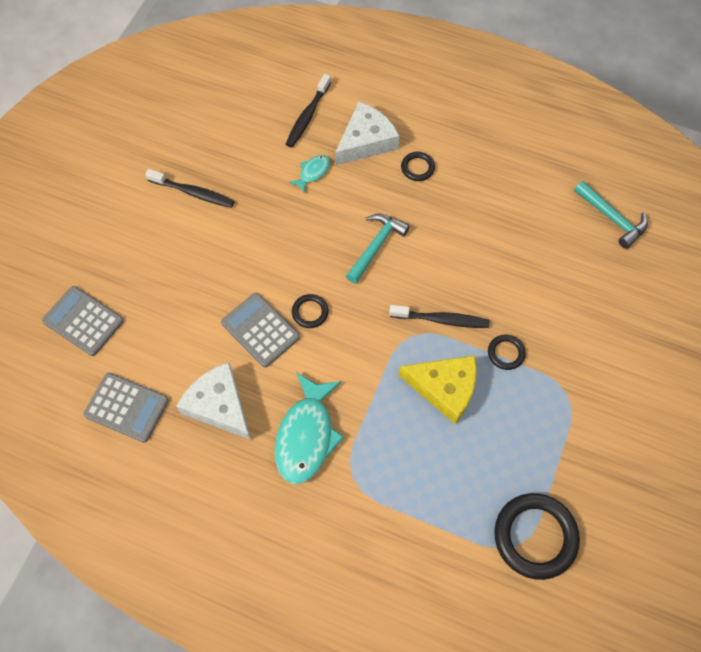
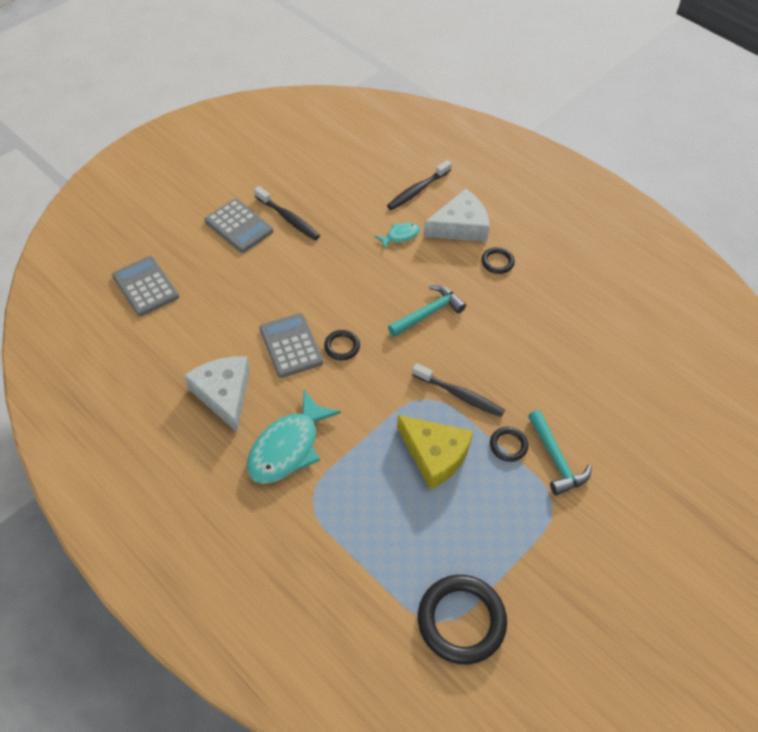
camera: 20 degrees right, 10 degrees down
grey calculator [83,373,169,443] -> grey calculator moved to [205,199,273,253]
turquoise hammer [574,181,648,249] -> turquoise hammer moved to [528,410,592,496]

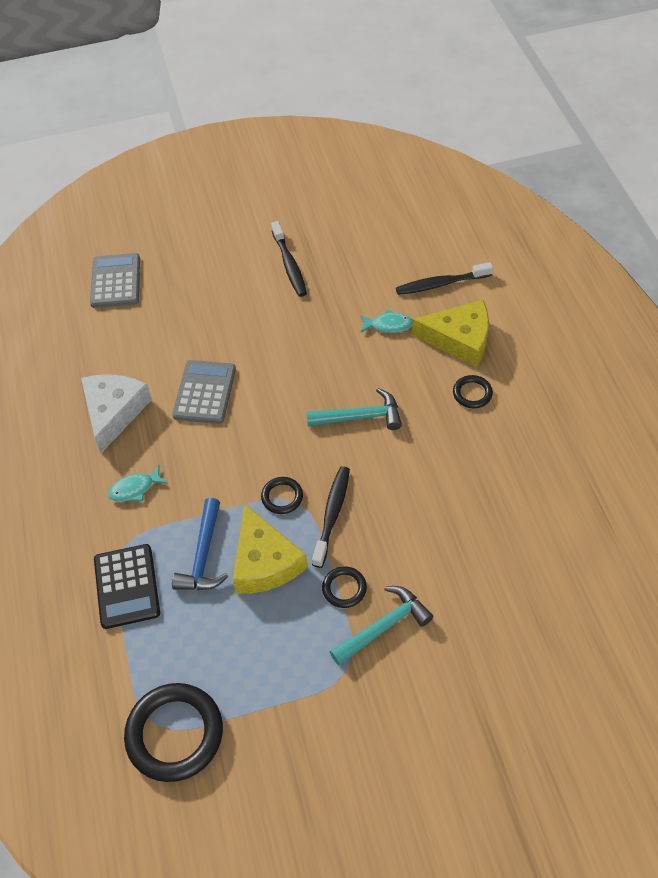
camera: 35 degrees right, 0 degrees up
grey calculator [205,199,273,253] -> none
turquoise fish [247,390,341,484] -> turquoise fish [108,465,168,502], size x0.49
black ring [324,330,360,360] -> black ring moved to [261,477,303,514]
black toothbrush [412,363,505,417] -> black toothbrush turned 135 degrees counterclockwise [312,466,350,568]
white cheese [423,189,490,242] -> yellow cheese [412,300,489,367]
turquoise hammer [528,410,592,496] -> turquoise hammer turned 135 degrees counterclockwise [330,586,433,665]
none -> black calculator [94,544,160,629]
none -> blue hammer [172,498,228,590]

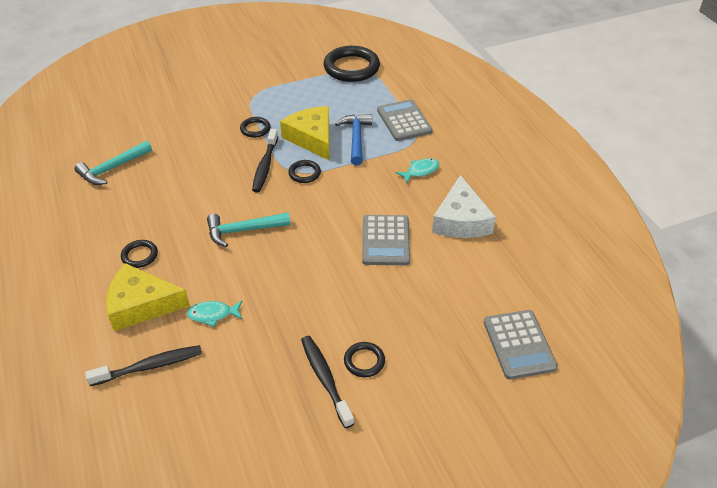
camera: 170 degrees right, 10 degrees down
black calculator [94,544,160,629] -> grey calculator [377,99,433,141]
turquoise hammer [330,586,433,665] -> turquoise hammer moved to [75,141,152,185]
none -> black ring [344,342,385,377]

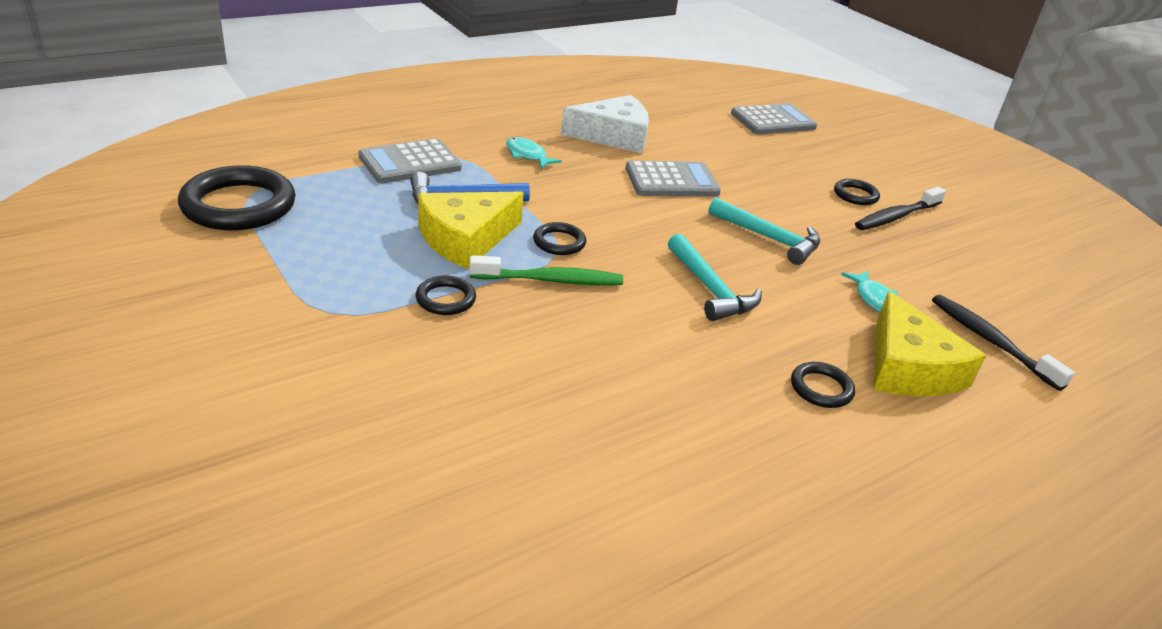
camera: 105 degrees left, 10 degrees down
turquoise hammer [75,141,152,185] -> turquoise hammer moved to [708,197,820,265]
black toothbrush [252,129,278,193] -> green toothbrush [469,255,623,285]

